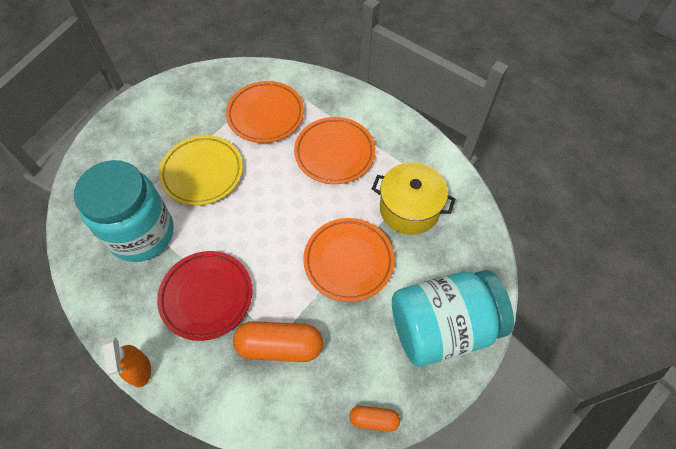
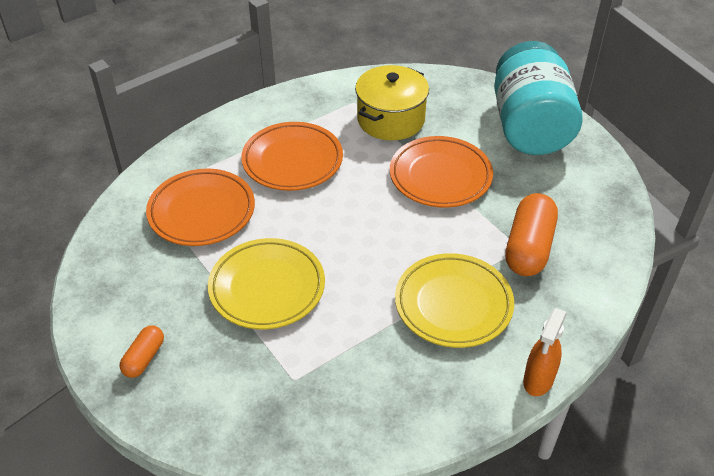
camera: 75 degrees left, 15 degrees down
turquoise jar [74,160,174,262] -> none
orange spray bottle [103,337,151,387] -> orange spray bottle turned 120 degrees clockwise [523,308,567,396]
red plate [157,251,253,341] -> yellow plate [395,253,514,348]
orange capsule [350,406,400,432] -> orange capsule moved to [120,325,164,378]

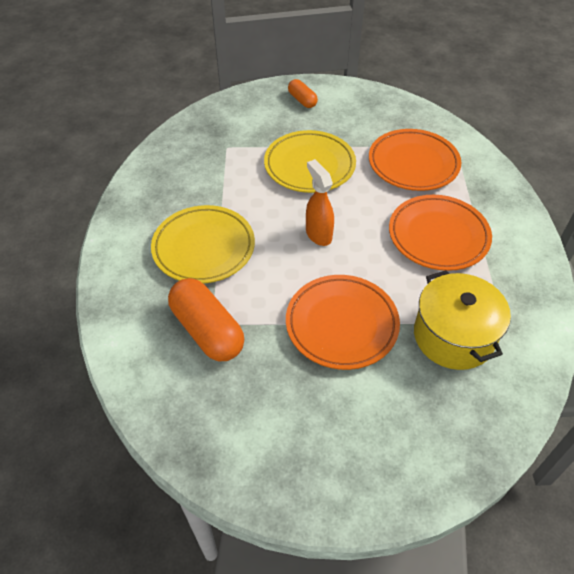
camera: 125 degrees right, 5 degrees up
turquoise jar [494,41,583,155] -> none
orange spray bottle [523,308,567,396] -> orange spray bottle moved to [306,159,334,246]

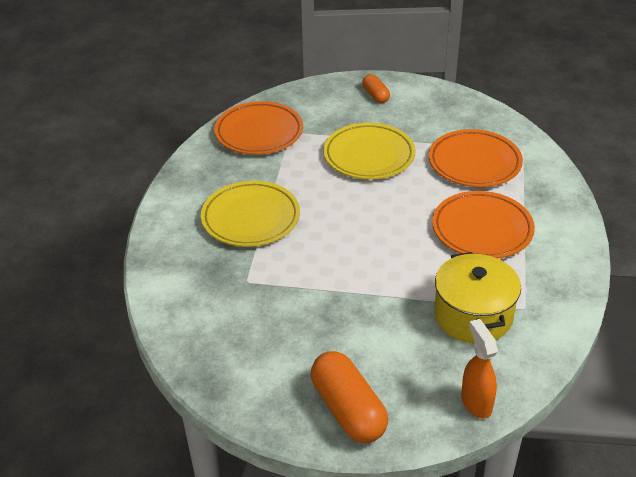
camera: 10 degrees right, 10 degrees down
orange capsule [168,278,244,361] -> orange capsule moved to [311,351,388,443]
orange plate [286,275,400,370] -> orange plate moved to [214,101,303,155]
orange spray bottle [306,159,334,246] -> orange spray bottle moved to [461,319,498,419]

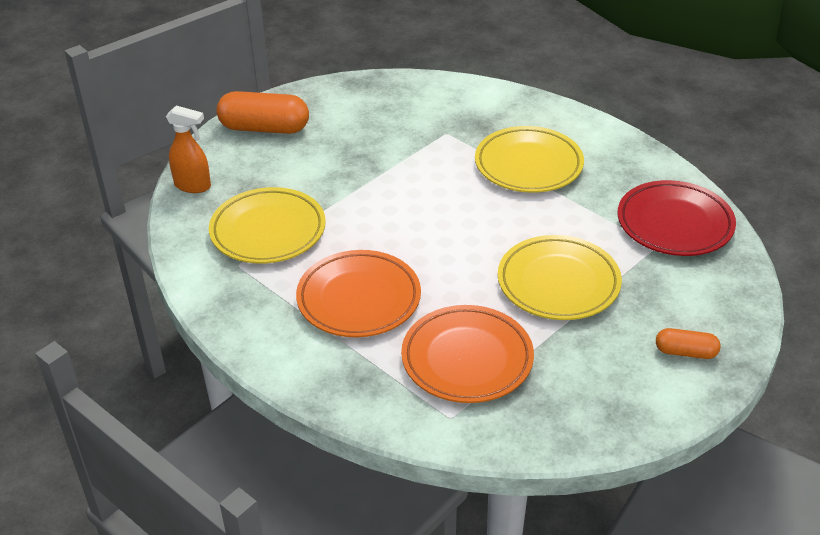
camera: 125 degrees right, 0 degrees up
orange plate [214,101,303,155] -> red plate [618,180,736,256]
yellow pot [434,252,521,343] -> yellow plate [209,187,326,264]

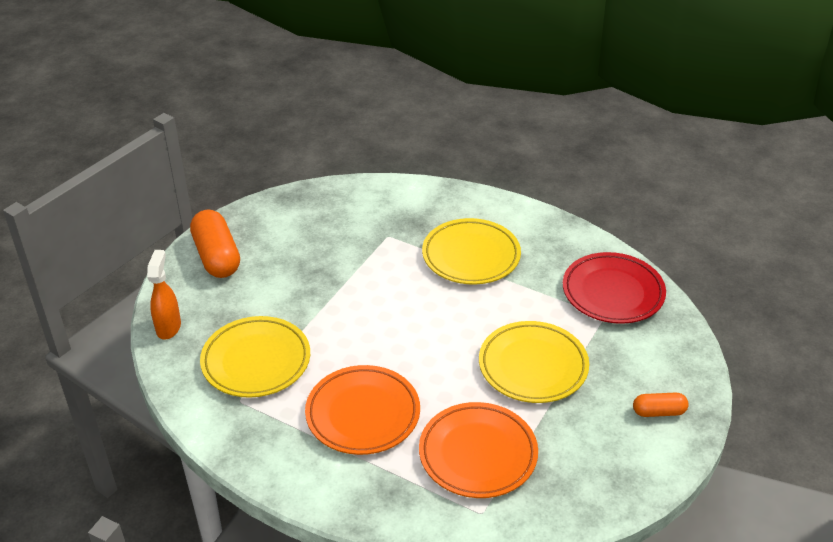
camera: 15 degrees left, 0 degrees up
orange spray bottle [166,105,211,193] -> orange spray bottle turned 90 degrees counterclockwise [147,250,181,340]
orange capsule [216,91,309,134] -> orange capsule turned 75 degrees clockwise [190,209,240,278]

